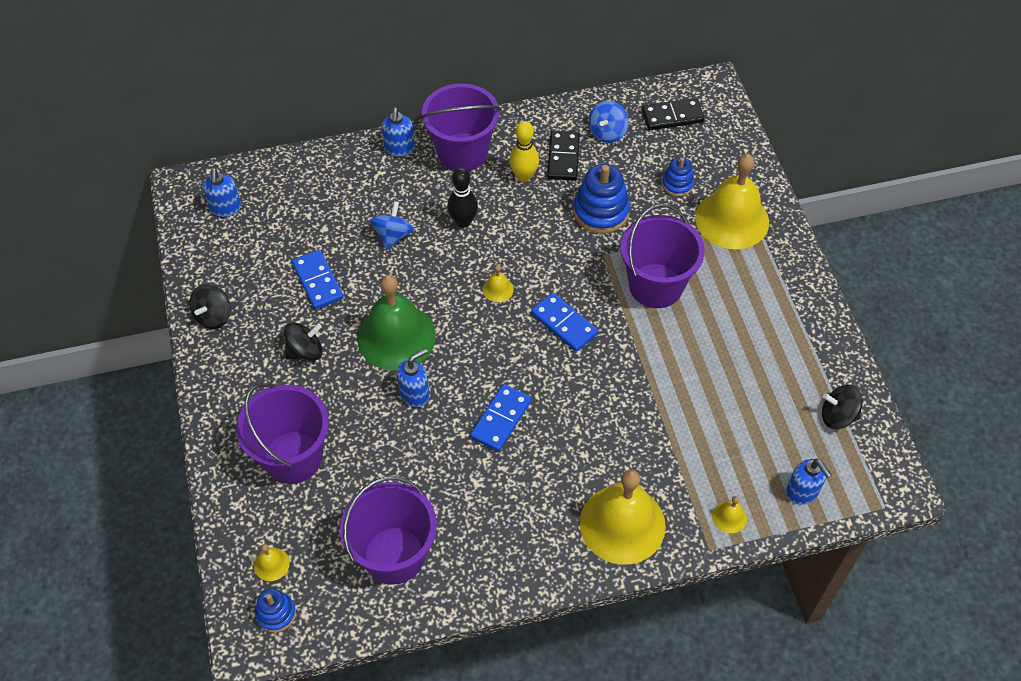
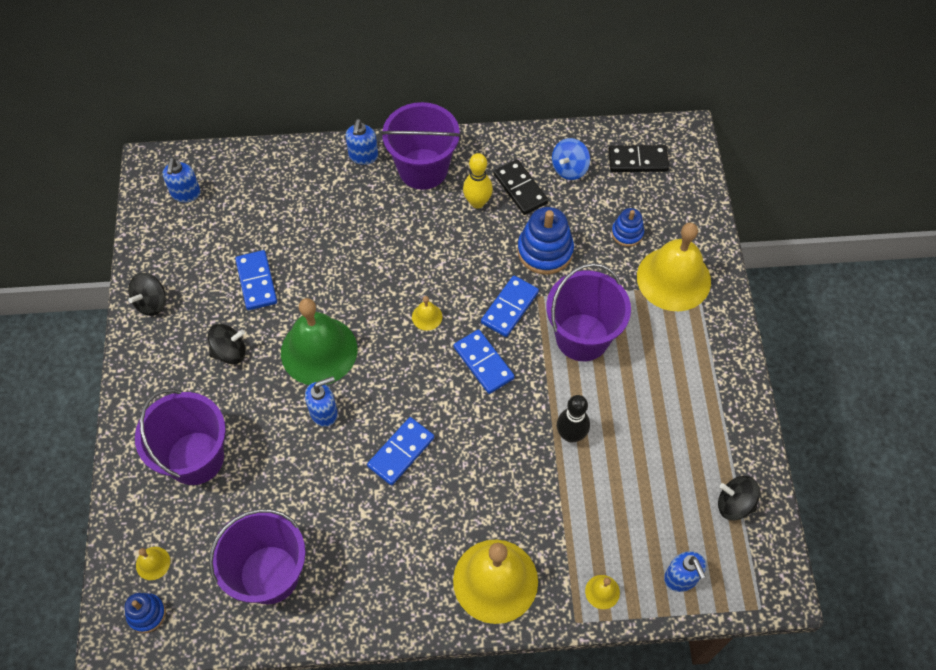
camera: 10 degrees right, 5 degrees up
blue spinning top [370,201,414,250] -> none
black bowling pin [447,168,478,228] -> black bowling pin moved to [557,395,590,442]
black domino [547,131,580,181] -> black domino turned 45 degrees counterclockwise [494,159,548,215]
none -> blue domino [481,275,539,337]

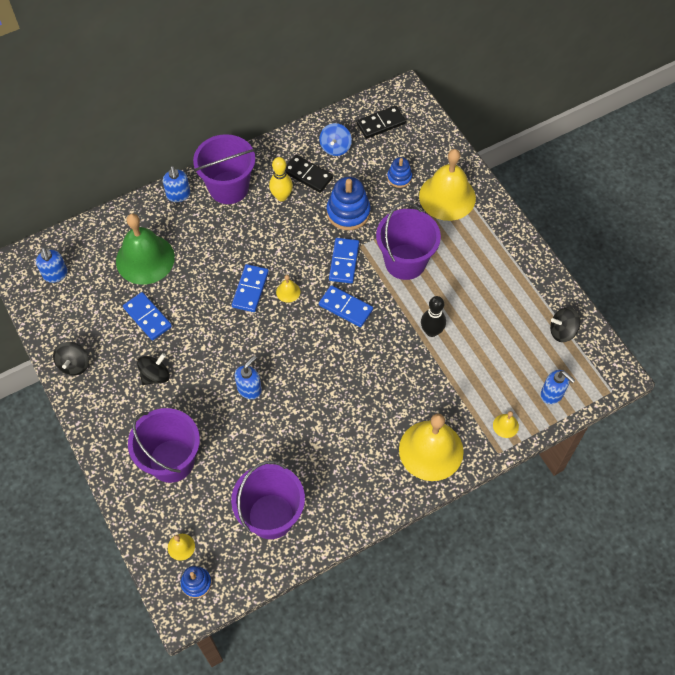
camera: 25 degrees left, 0 degrees up
green bell [281,298,357,385] -> green bell moved to [116,214,175,285]
blue domino [367,417,434,485] -> blue domino moved to [232,264,269,312]

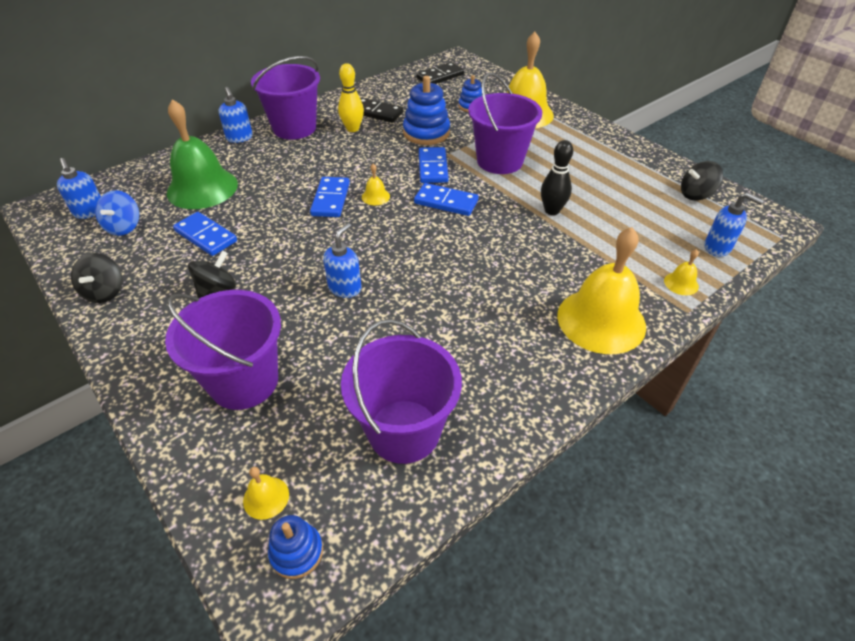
camera: 10 degrees left, 15 degrees down
blue spinning top [320,123,352,156] -> blue spinning top moved to [95,190,139,236]

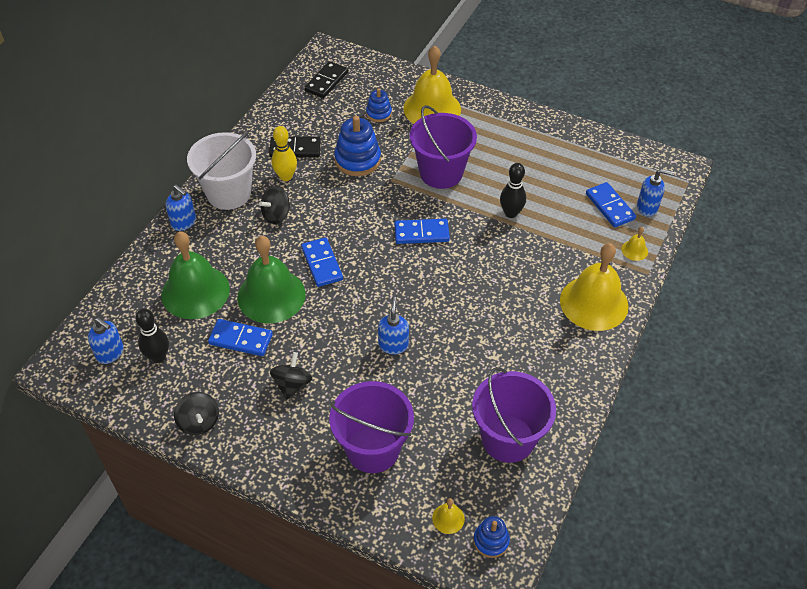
camera: 25 degrees left, 5 degrees up
blue spinning top [95,190,139,236] -> black bowling pin [135,309,169,363]
purple bucket [251,56,320,140] -> white bucket [187,132,256,210]
yellow bell [362,163,390,205] -> none
blue domino [419,147,449,183] -> blue domino moved to [586,182,636,228]
black spinning top [681,161,723,201] -> black spinning top moved to [259,186,290,224]
none -> green bell [237,236,305,323]

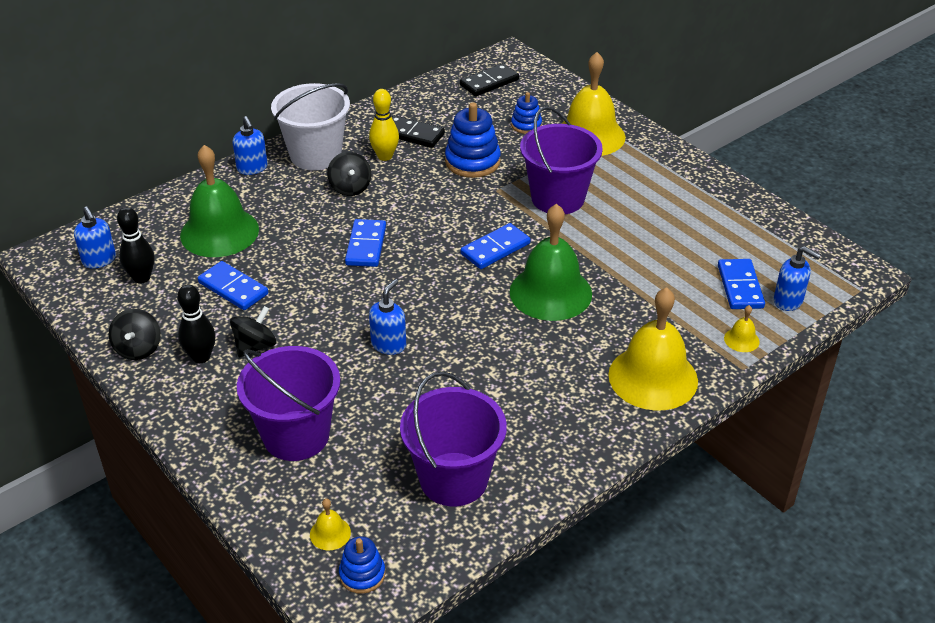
camera: 25 degrees right, 10 degrees down
green bell [237,236,305,323] -> green bell moved to [510,204,592,321]
black spinning top [259,186,290,224] -> black spinning top turned 90 degrees counterclockwise [327,152,371,196]
blue domino [394,219,450,244] -> blue domino turned 60 degrees counterclockwise [461,223,530,269]
black bowling pin [500,163,526,218] -> black bowling pin moved to [177,285,216,363]

